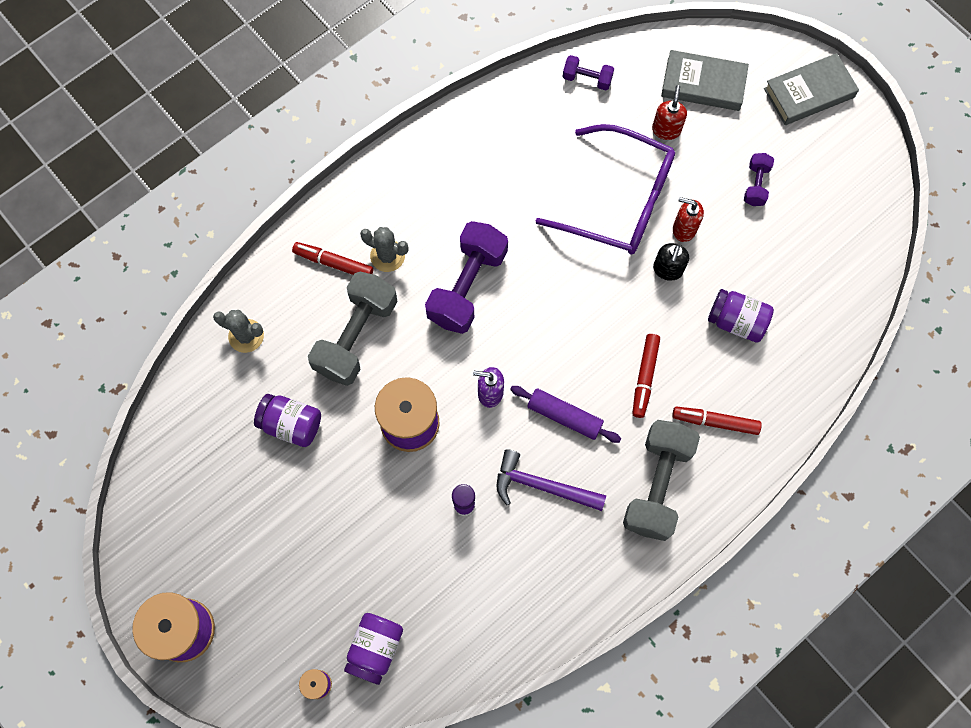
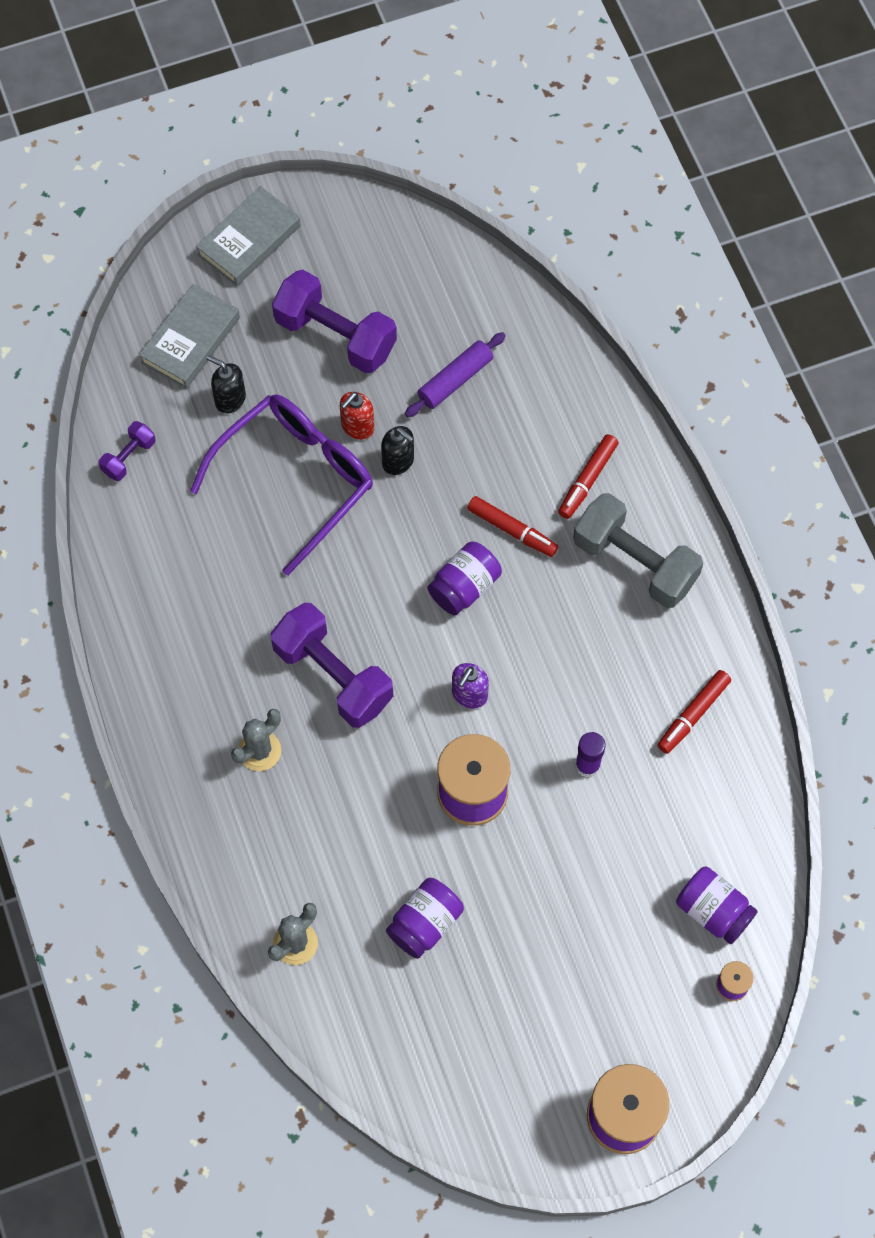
camera: 70 degrees left, 5 degrees down
red marker [292,242,373,275] -> red marker moved to [658,670,731,754]
grey dumbbell [308,271,397,386] -> none
purple hammer [497,449,606,511] -> none
purple rolling pin [510,386,621,443] -> purple rolling pin moved to [405,332,506,418]
red soap dispenser [652,85,687,140] -> black soap dispenser [207,355,246,413]
purple jar [708,289,774,343] -> purple jar moved to [428,541,502,615]
purple dumbbell [744,153,774,206] -> purple dumbbell [272,270,397,374], size x2.04
grey book [764,53,859,125] -> grey book turned 45 degrees clockwise [196,186,301,286]

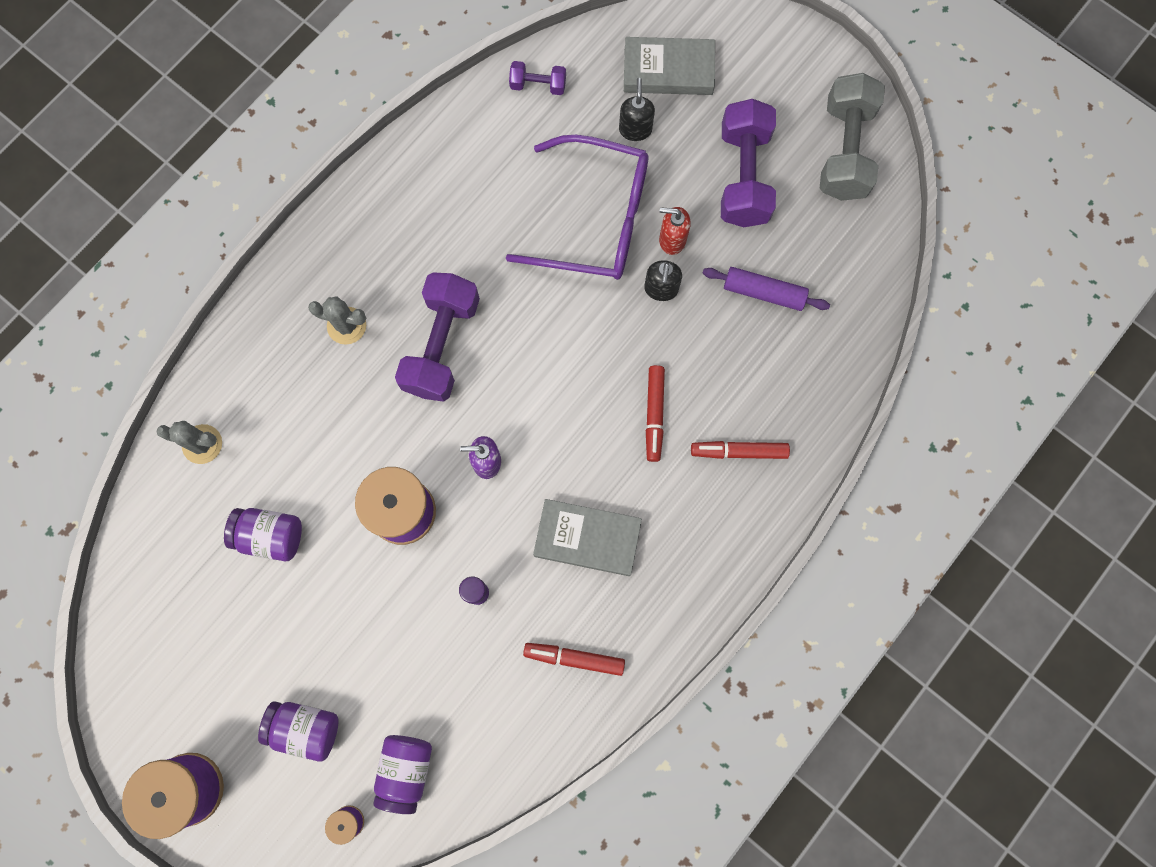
camera: 60 degrees right, 10 degrees up
grey book [196,186,301,286] -> grey book moved to [533,499,642,576]
purple jar [428,541,502,615] -> purple jar moved to [258,701,338,762]
grey dumbbell [573,493,703,608] -> grey dumbbell moved to [820,73,885,201]

